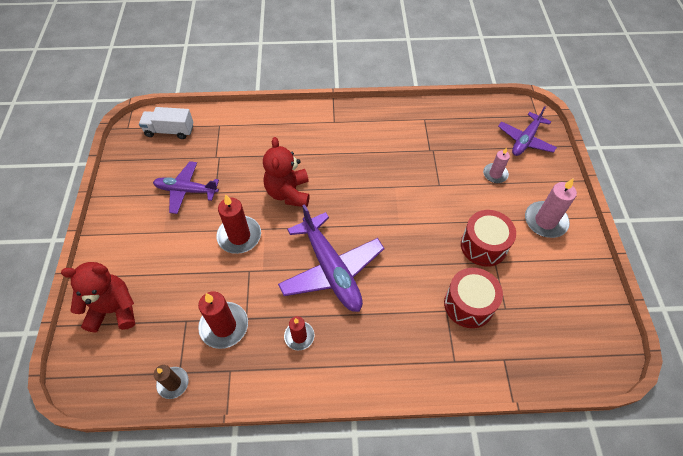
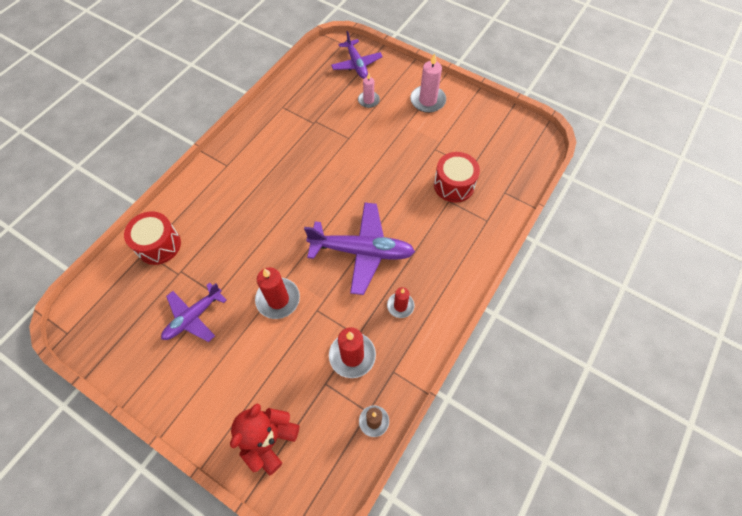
camera: 55 degrees left, 5 degrees up
white truck [139,107,193,139] -> none
red teddy bear [263,137,309,207] -> none
red drum [461,210,516,267] -> red drum moved to [124,212,181,265]

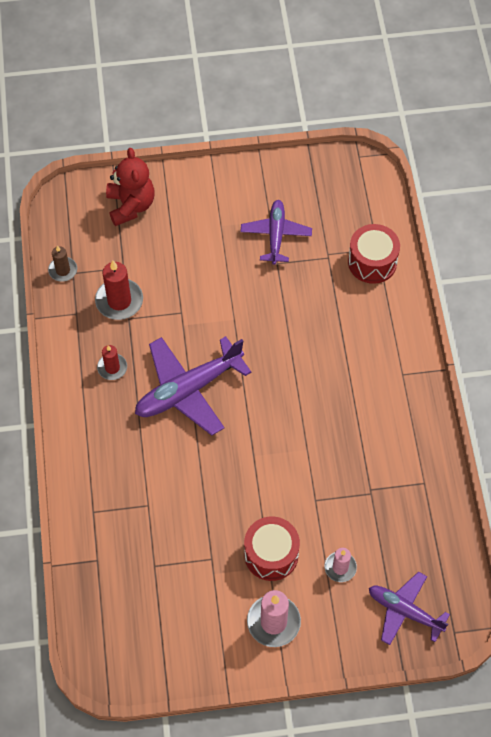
camera: 140 degrees right, 0 degrees up
red candle [255,267,300,319] -> none
red drum [434,152,480,203] -> red drum moved to [244,516,300,581]

